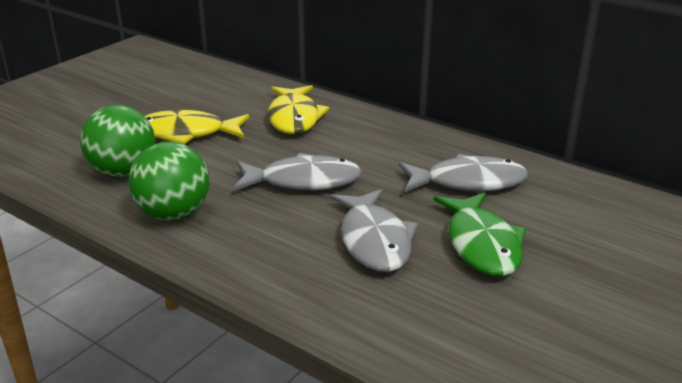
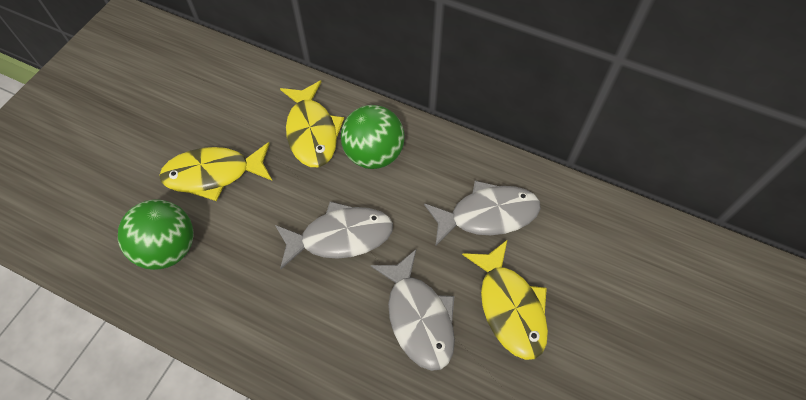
camera: 10 degrees left, 30 degrees up
green ball [128,142,209,221] -> green ball moved to [341,105,405,169]
green fish [433,192,526,276] -> yellow fish [462,239,548,360]

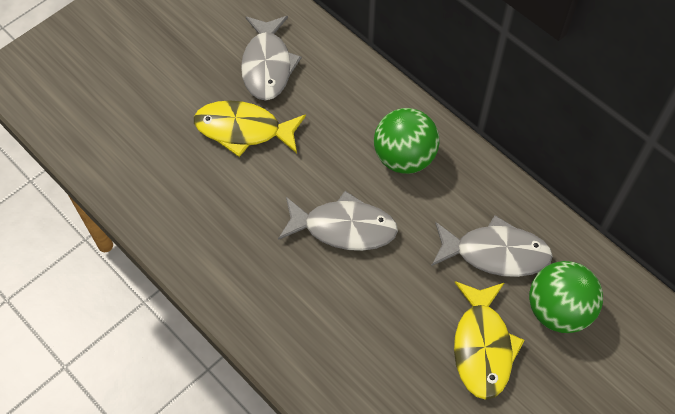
camera: 20 degrees right, 0 degrees up
green ball [118,199,194,270] -> green ball moved to [529,261,603,333]
yellow fish [280,81,344,167] -> none
grey fish [371,249,455,371] -> grey fish moved to [241,16,302,101]

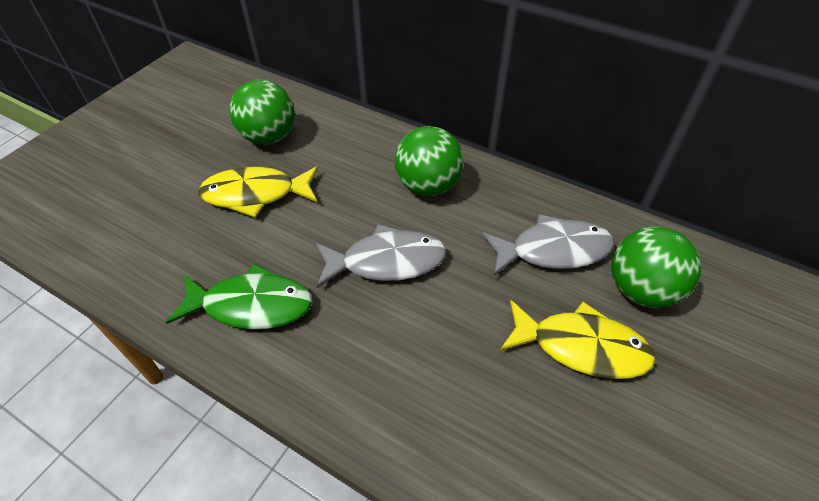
camera: 15 degrees left, 10 degrees down
grey fish [241,16,302,101] -> green ball [230,80,295,145]
yellow fish [454,281,524,400] -> yellow fish turned 60 degrees counterclockwise [500,300,656,379]
none -> green fish [166,263,312,329]

